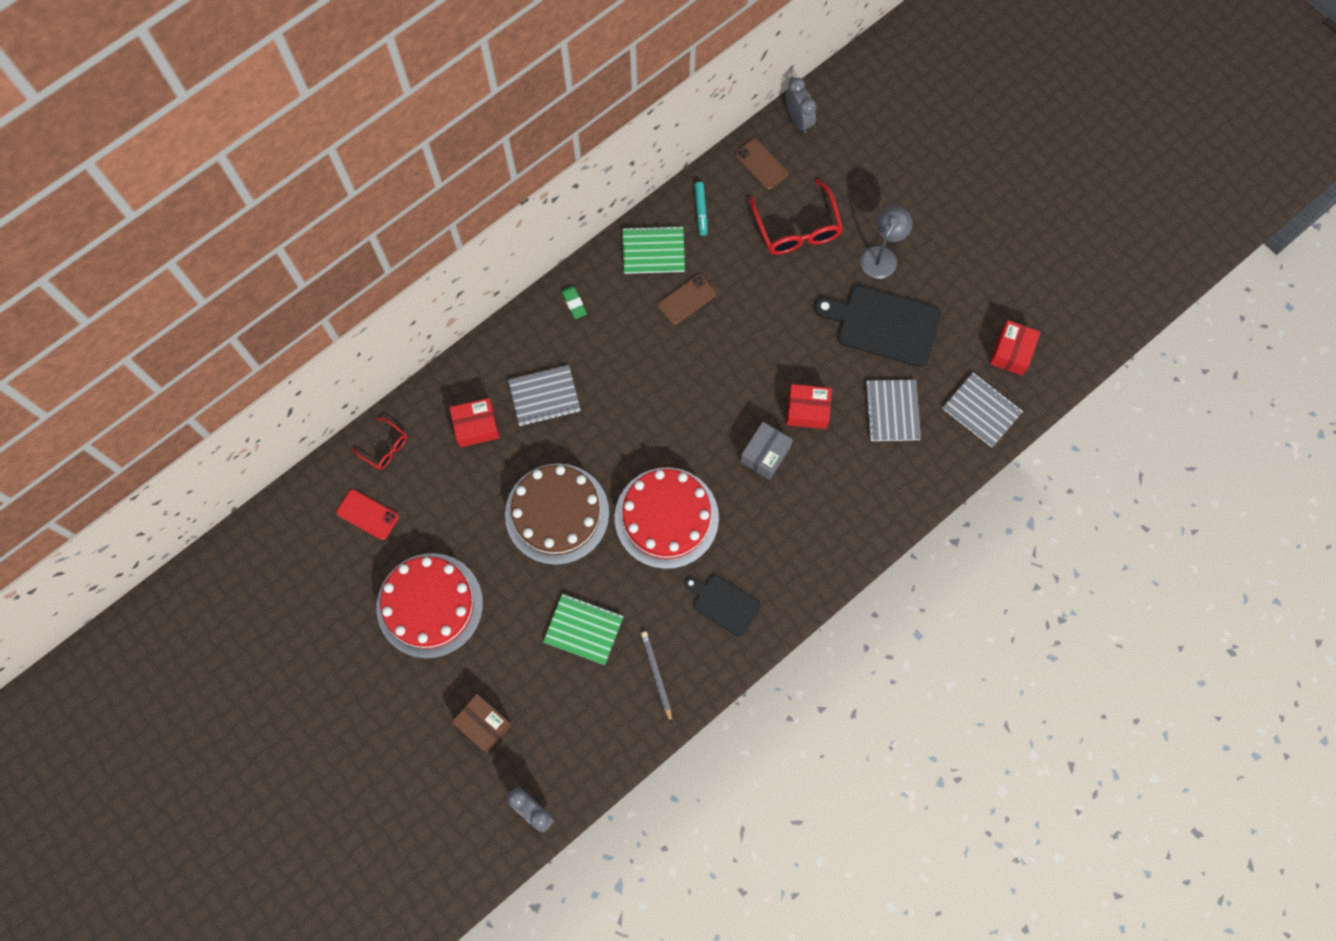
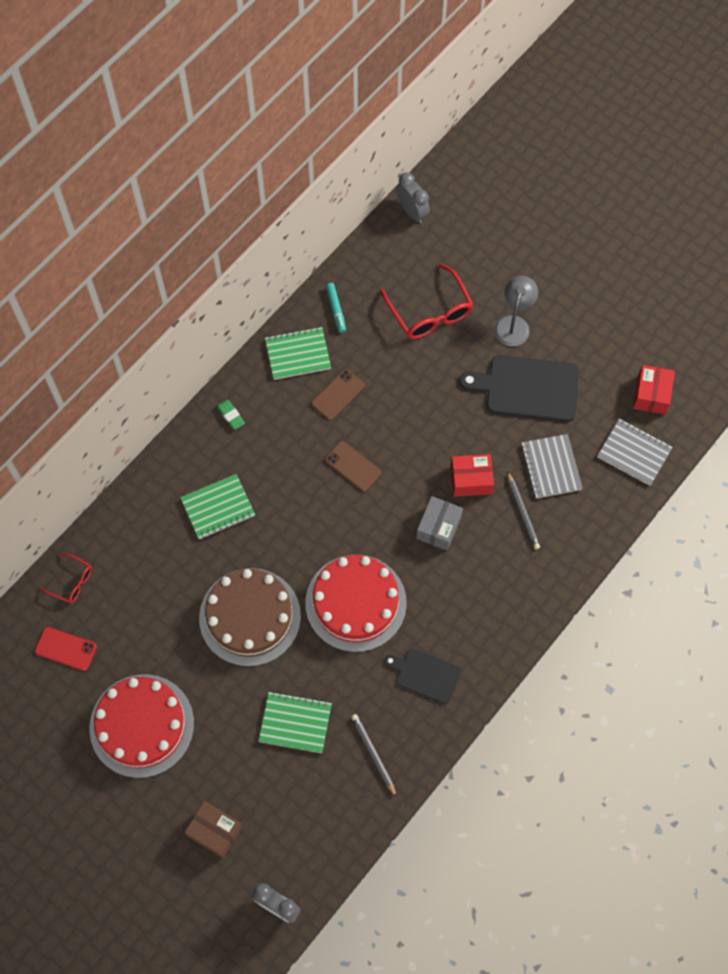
camera: 10 degrees left, 5 degrees down
red box [450,398,500,447] -> none
grey notebook [508,365,580,426] -> green notebook [180,474,255,539]
brown phone [735,139,788,190] -> brown phone moved to [325,441,381,491]
none -> grey pencil [507,471,540,549]

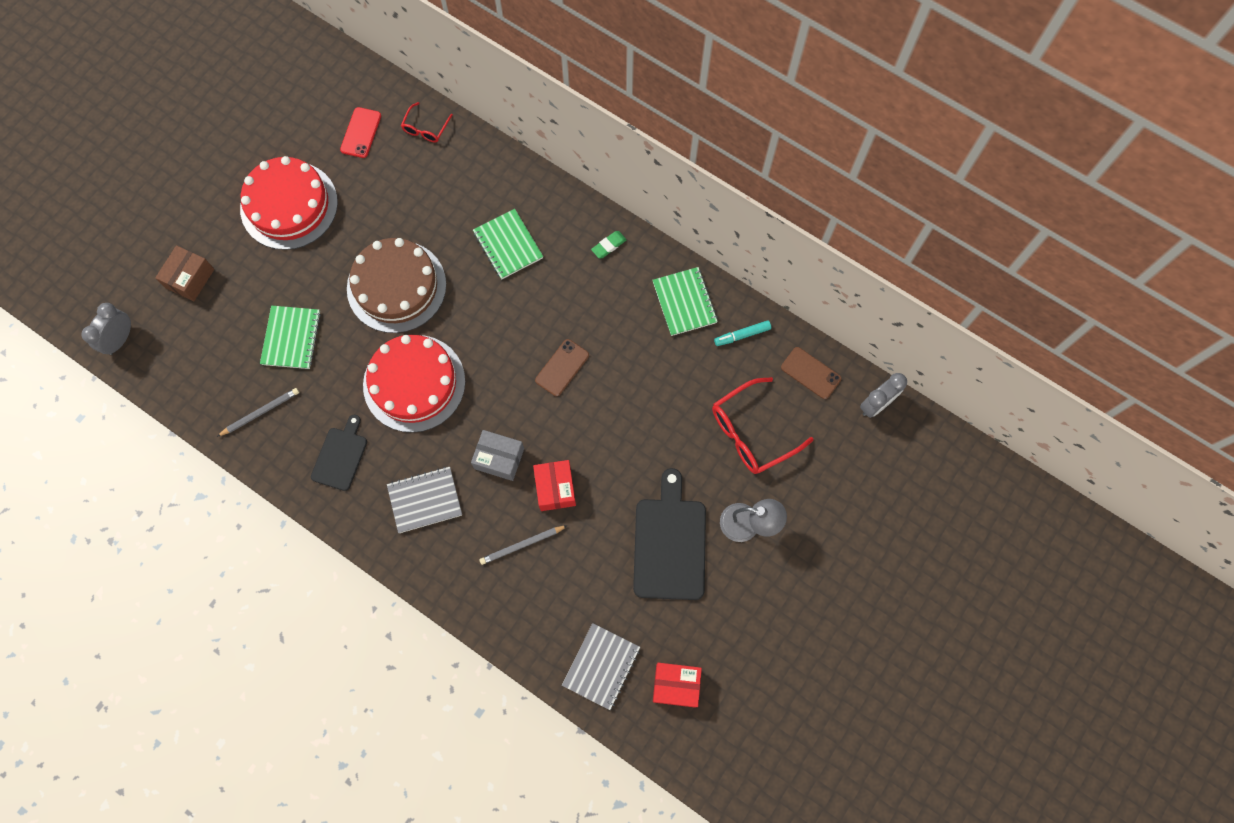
camera: 85 degrees right, 5 degrees up
brown phone [311,369,365,420] -> brown phone moved to [781,347,841,399]
grey notebook [521,434,583,499] -> grey notebook moved to [387,467,462,533]

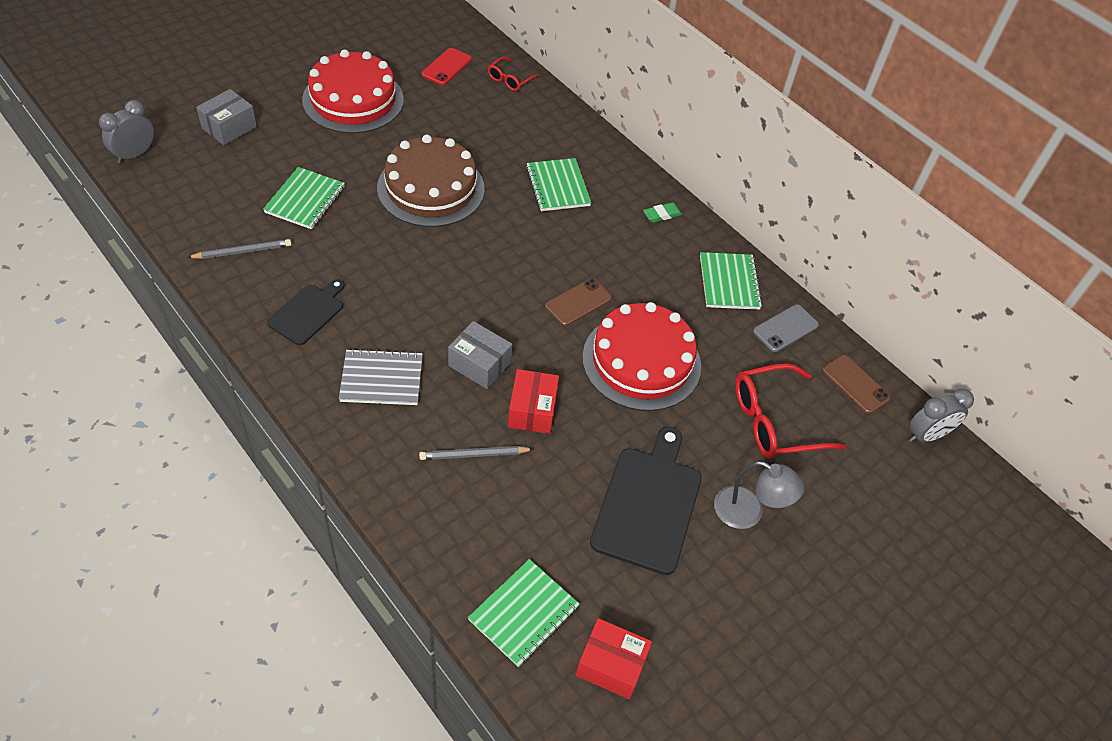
camera: 10 degrees right, 20 degrees down
brown box [155,245,214,301] -> grey box [196,89,257,145]
red cake [363,335,465,433] -> red cake moved to [582,302,701,411]
grey notebook [562,623,640,710] -> green notebook [468,559,579,667]
turquoise marker [714,320,771,346] -> grey phone [753,304,819,352]

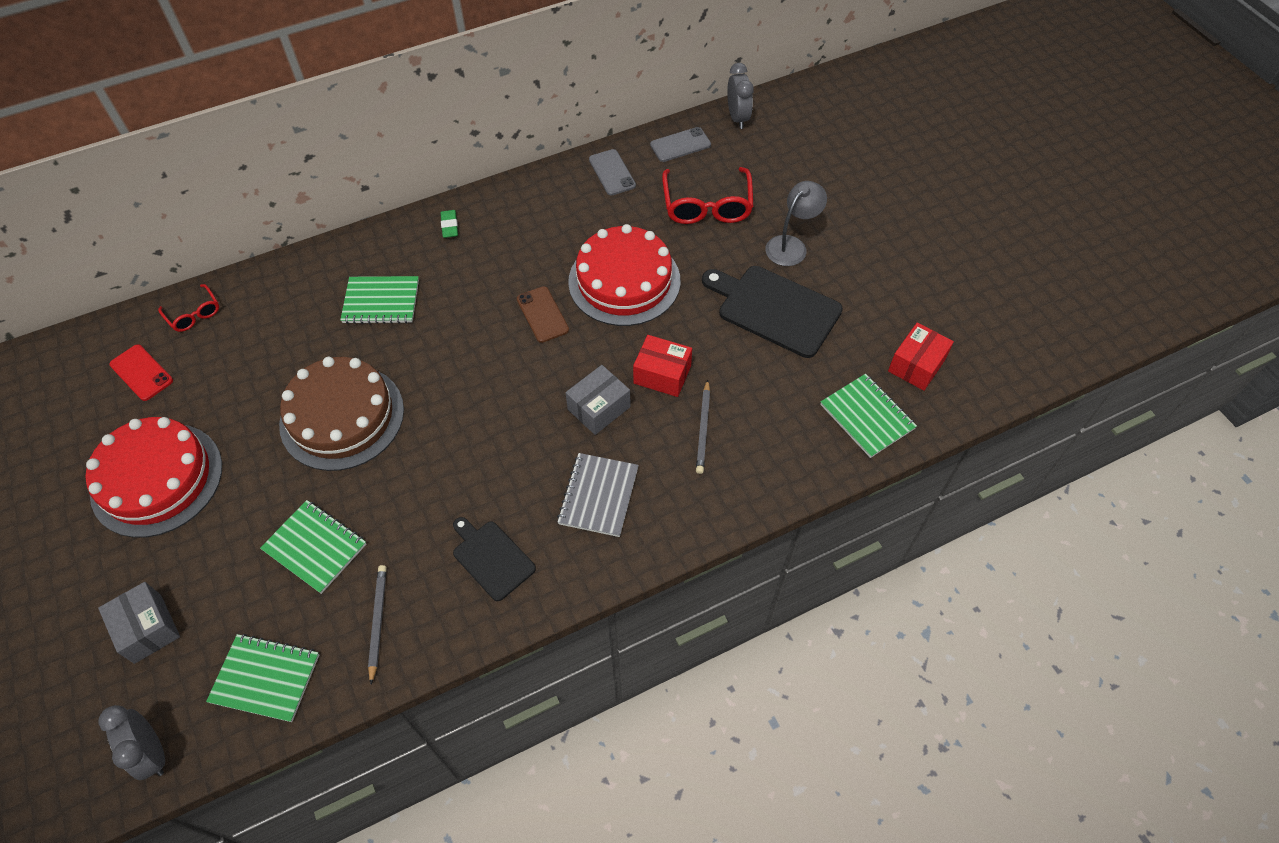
camera: 70 degrees left, 5 degrees up
green notebook [700,252,763,310] -> green notebook moved to [206,634,319,722]
brown phone [822,355,891,414] -> grey phone [650,127,711,162]

